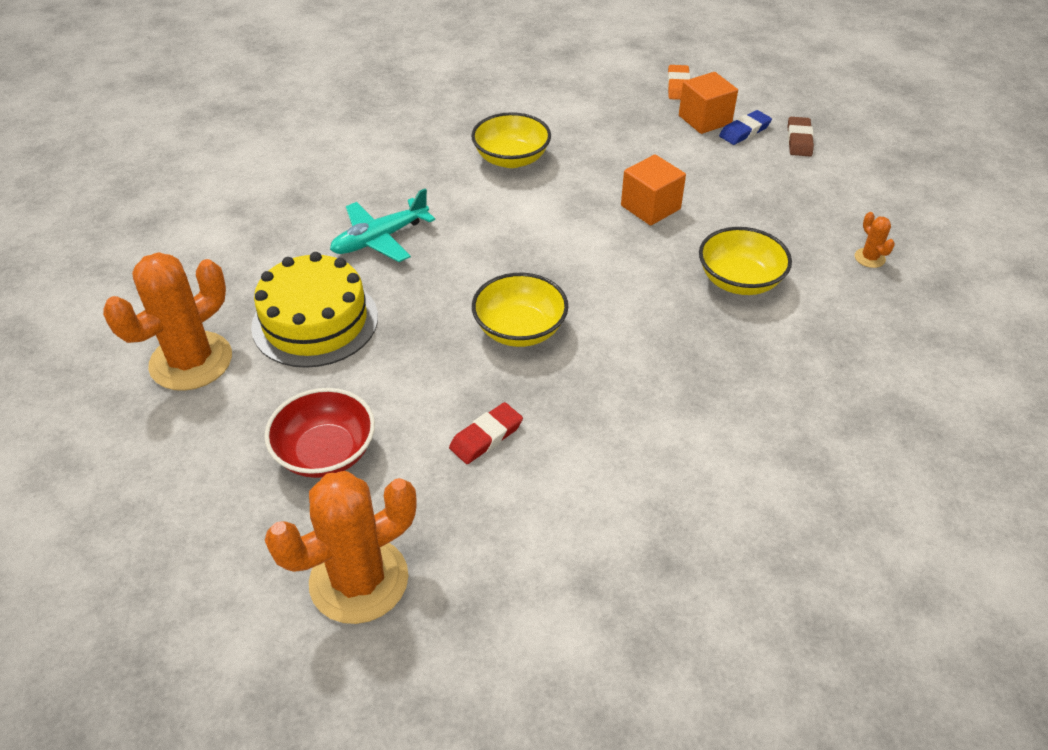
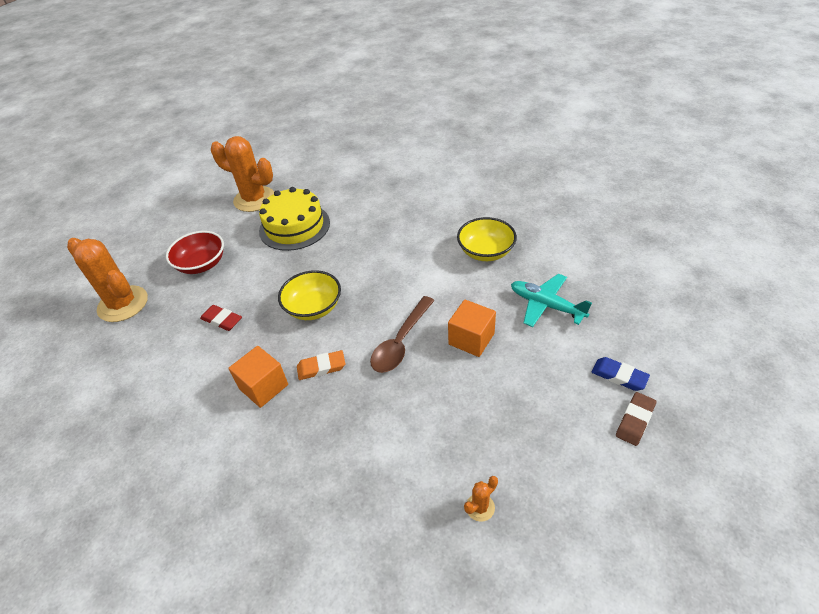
camera: 75 degrees right, 0 degrees up
turquoise plane [330,188,435,262] -> turquoise plane moved to [511,274,592,327]
orange eraser [667,65,690,100] -> orange eraser moved to [297,350,345,380]
orange cube [679,72,738,134] -> orange cube moved to [229,346,288,408]
yellow bowl [699,227,792,295] -> none
brown eraser [787,117,814,156] -> brown eraser turned 45 degrees counterclockwise [616,392,656,446]
none -> brown spoon [370,296,435,373]

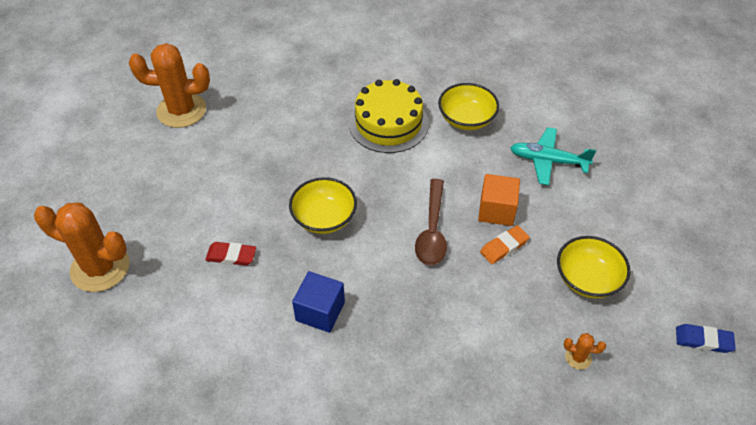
camera: 25 degrees left, 5 degrees up
red bowl [166,231,224,274] -> none
orange cube [229,346,288,408] -> blue cube [292,271,345,333]
yellow cake [259,187,330,251] -> yellow cake moved to [349,79,429,153]
orange eraser [297,350,345,380] -> orange eraser moved to [480,225,530,264]
orange cactus [464,476,498,522] -> orange cactus turned 75 degrees clockwise [564,333,606,370]
blue eraser [592,357,650,391] -> blue eraser moved to [676,324,736,353]
brown eraser [616,392,656,446] -> none
none -> yellow bowl [557,236,631,298]

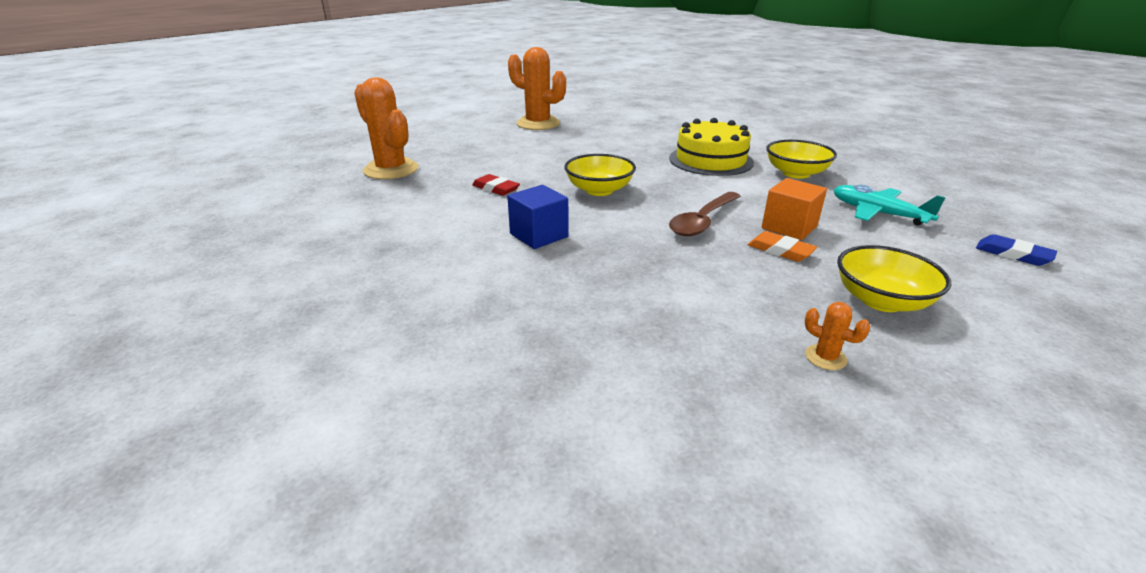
camera: 30 degrees right, 20 degrees down
orange eraser [480,225,530,264] -> orange eraser turned 45 degrees clockwise [747,231,817,262]
blue eraser [676,324,736,353] -> blue eraser moved to [976,234,1057,266]

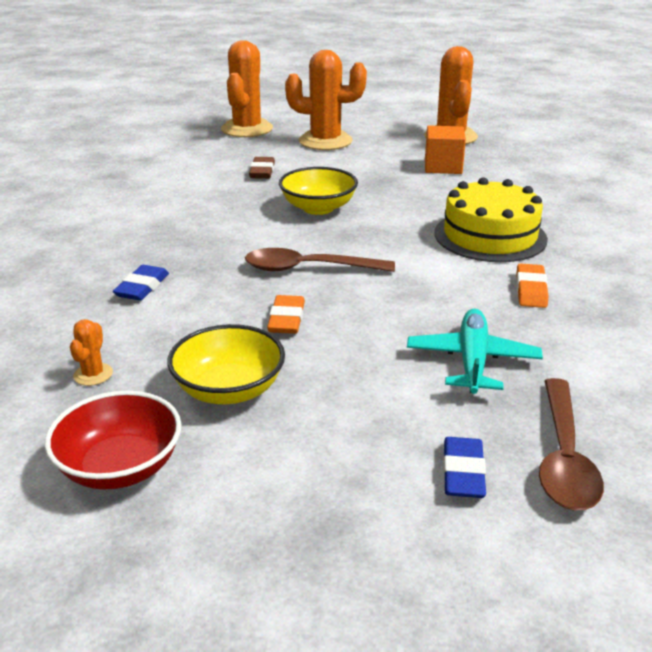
camera: 55 degrees right, 0 degrees up
red eraser [472,174,520,196] -> brown eraser [249,157,275,179]
blue cube [507,185,569,249] -> none
orange cube [762,178,827,240] -> orange cube moved to [425,126,466,174]
yellow bowl [766,140,837,179] -> orange eraser [516,263,549,308]
none -> red bowl [45,391,181,490]
none -> blue eraser [113,265,169,301]
none -> orange cactus [285,50,367,150]
none -> brown spoon [539,378,604,510]

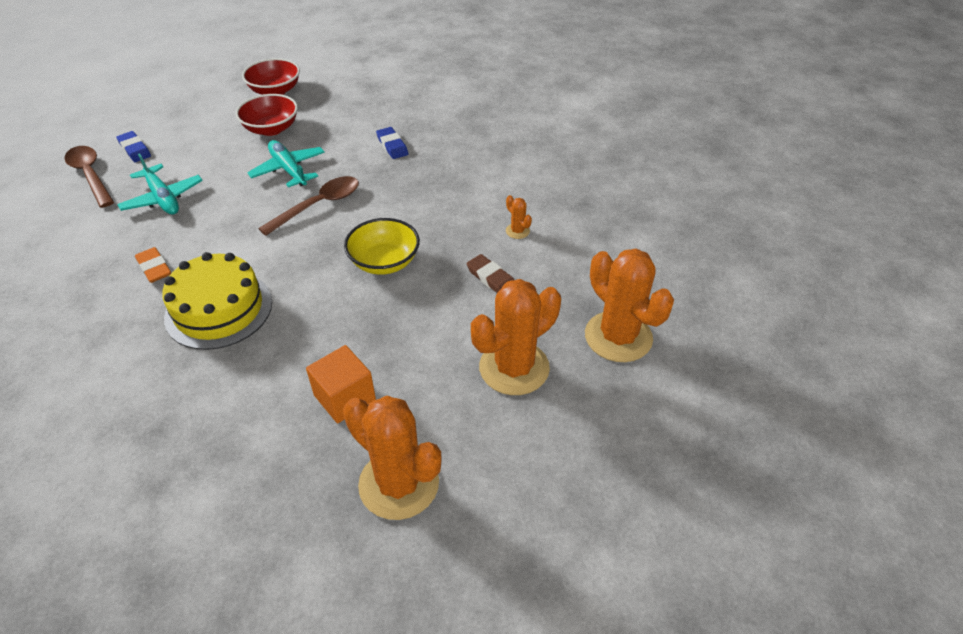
camera: 135 degrees right, 15 degrees up
orange cactus [70,319,113,386] -> orange cactus moved to [506,195,532,239]
yellow bowl [167,324,285,404] -> red bowl [236,94,298,136]
orange eraser [267,295,305,334] -> turquoise plane [247,140,325,187]

